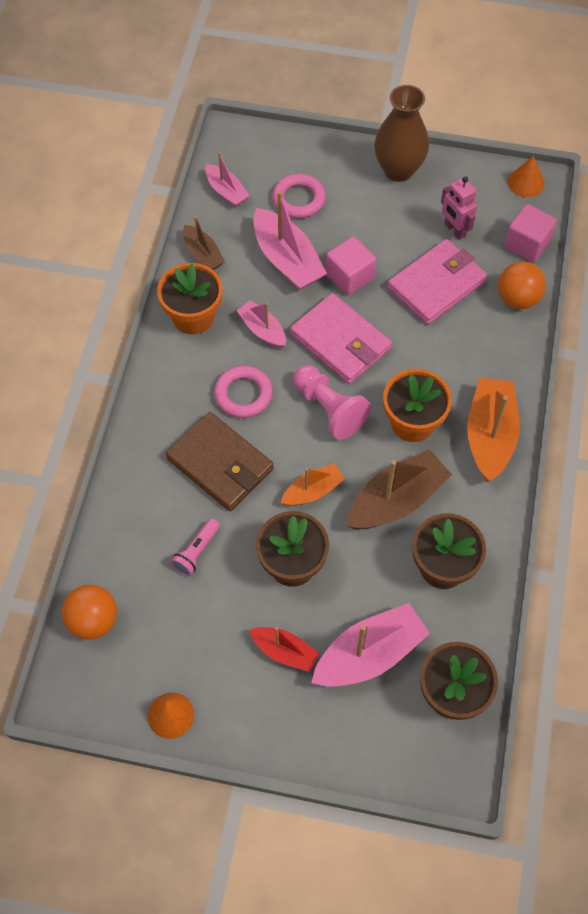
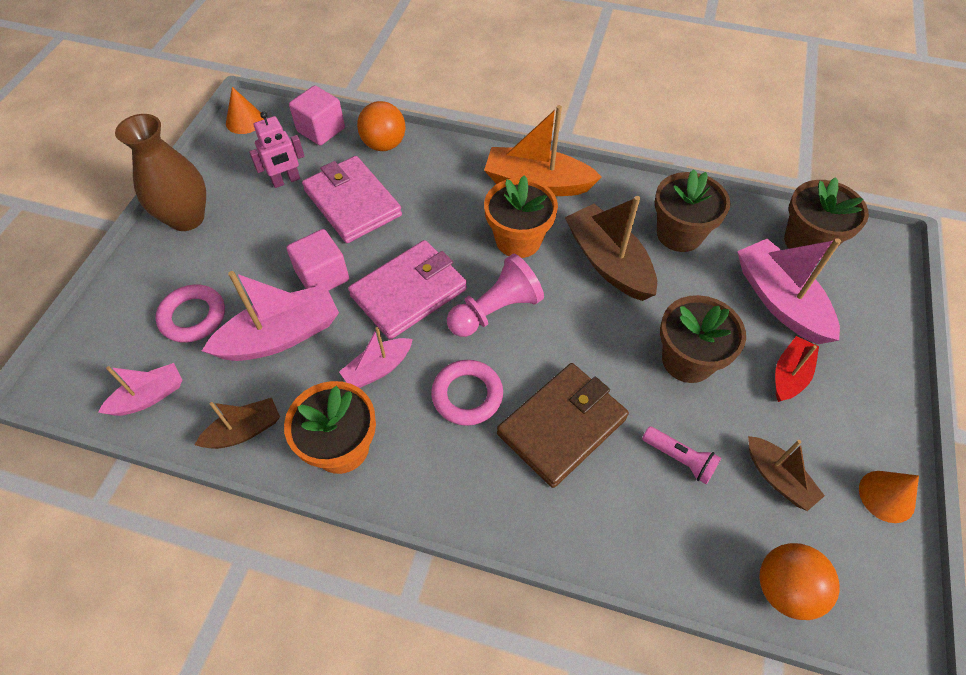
camera: 85 degrees left, 5 degrees down
orange boat [281,463,345,506] -> none
none -> brown boat [748,436,825,511]

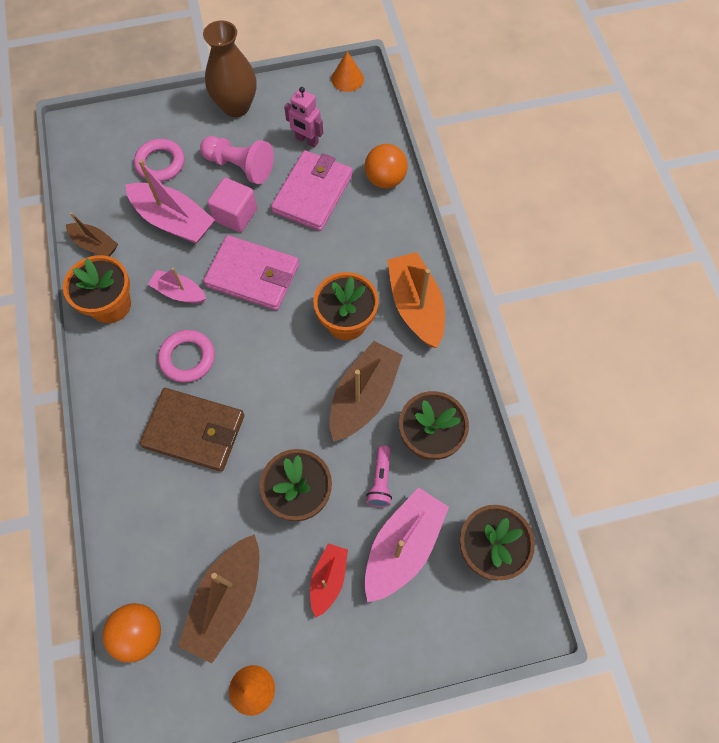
camera: 60 degrees right, 10 degrees up
pink boat [98,363,182,416] -> none
pink cube [289,86,345,145] -> none
pink pawn [447,254,544,337] -> pink pawn moved to [200,136,274,184]
pink flashlight [642,426,721,484] -> pink flashlight moved to [366,445,392,507]
brown boat [748,436,825,511] -> brown boat [178,534,260,663], size x1.72
red boat [775,336,819,402] -> red boat turned 75 degrees counterclockwise [310,543,348,618]

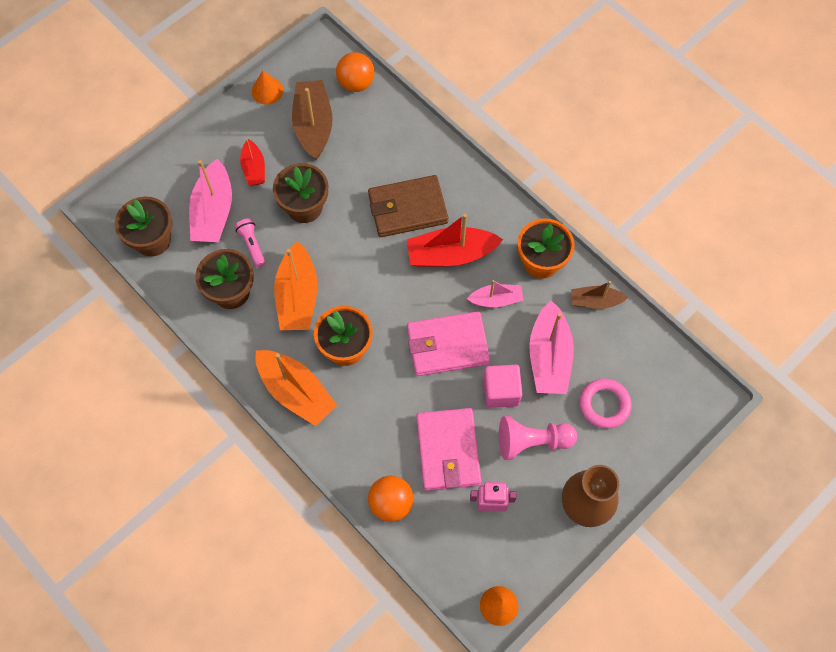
camera: 150 degrees right, 0 degrees up
pink boat [125,159,215,244] -> pink boat turned 90 degrees counterclockwise [529,300,574,394]
pink ring [158,330,215,383] -> red boat [407,214,503,267]
brown boat [330,341,403,442] -> orange boat [274,241,318,330]

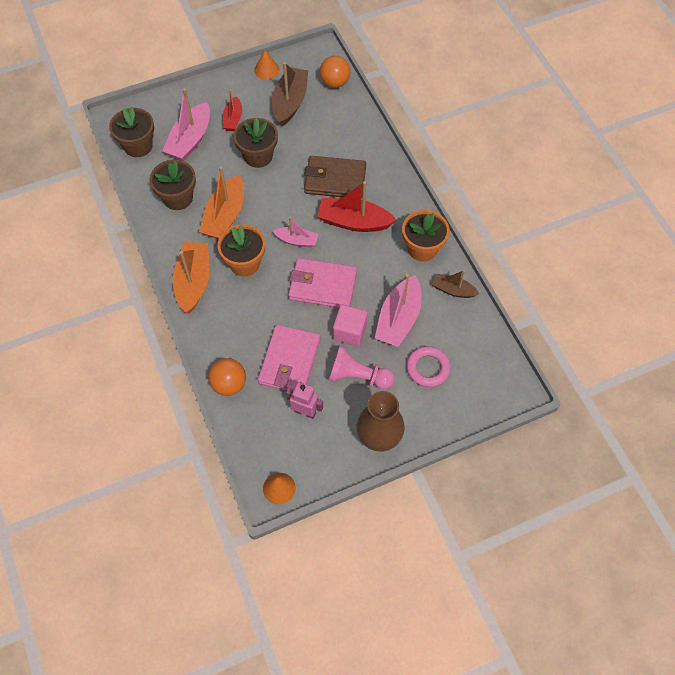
camera: 20 degrees right, 5 degrees down
pink flashlight [235,218,265,267] -> none
orange boat [255,350,337,426] -> orange boat turned 150 degrees counterclockwise [173,242,210,314]
pink boat [467,280,524,307] -> pink boat moved to [273,217,318,247]

